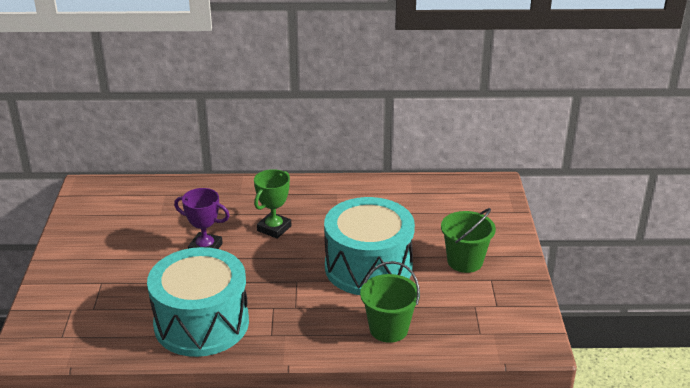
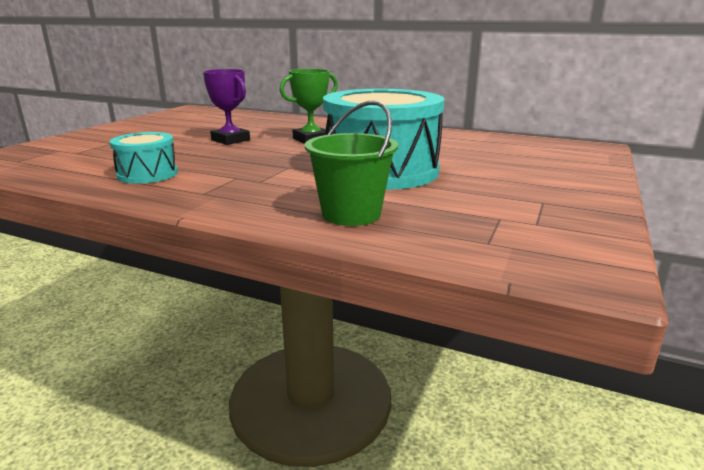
camera: 25 degrees right, 10 degrees down
turquoise drum [147,247,249,357] -> turquoise drum [110,132,178,184], size x0.49
green bucket [441,208,496,273] -> none

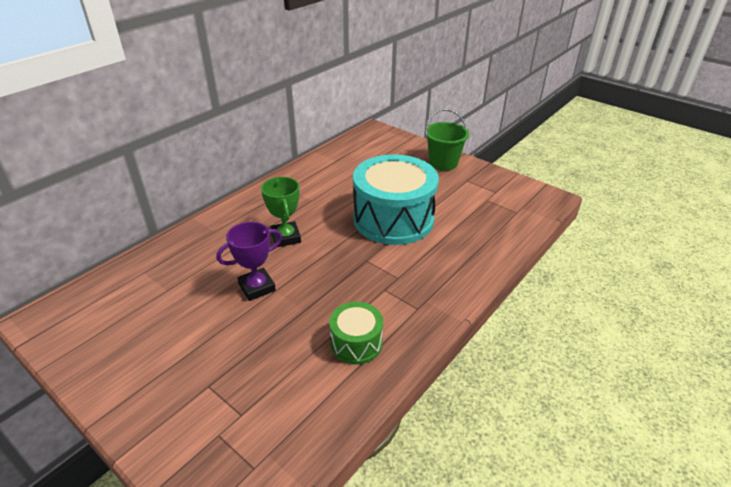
camera: 75 degrees left, 15 degrees up
turquoise drum [110,132,178,184] -> green drum [329,302,383,364]
green bucket [305,101,398,226] -> green bucket moved to [425,109,469,171]

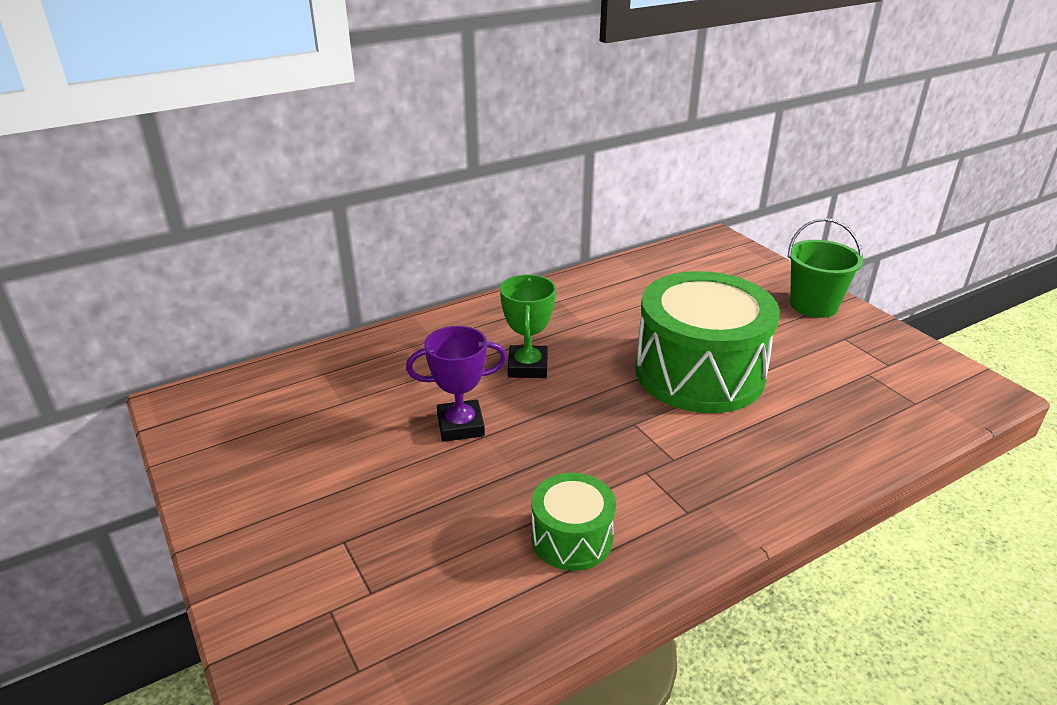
camera: 20 degrees right, 5 degrees down
turquoise drum [353,154,439,245] -> green drum [635,271,780,413]

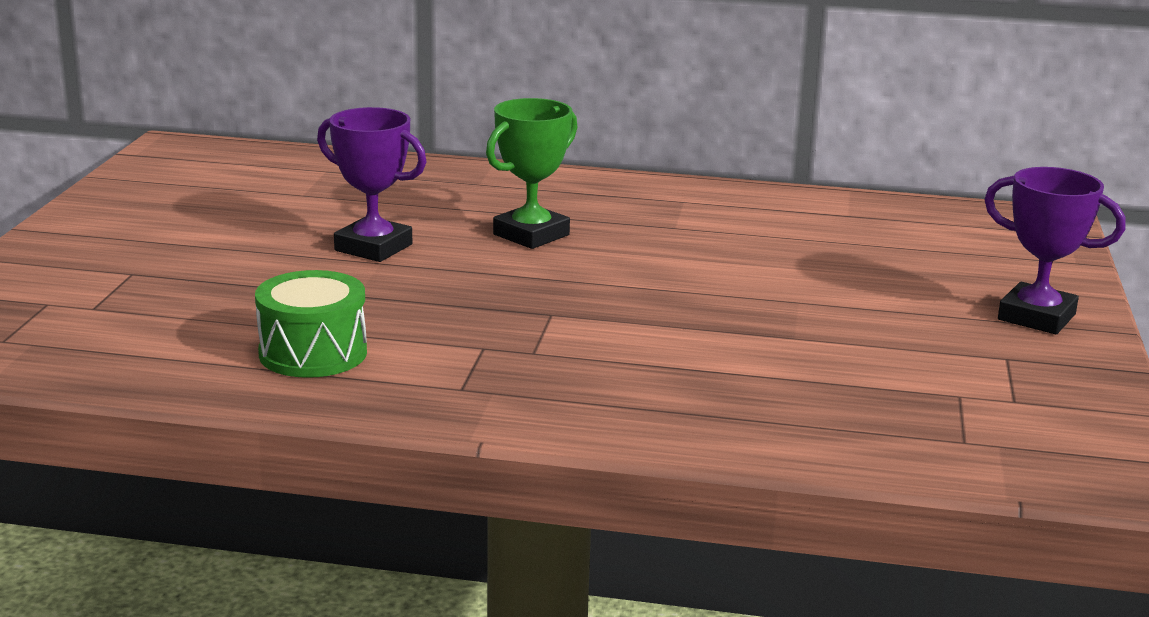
camera: 40 degrees right, 10 degrees down
green drum [635,271,780,413] -> none
green bucket [788,218,863,318] -> purple trophy [984,167,1125,334]

